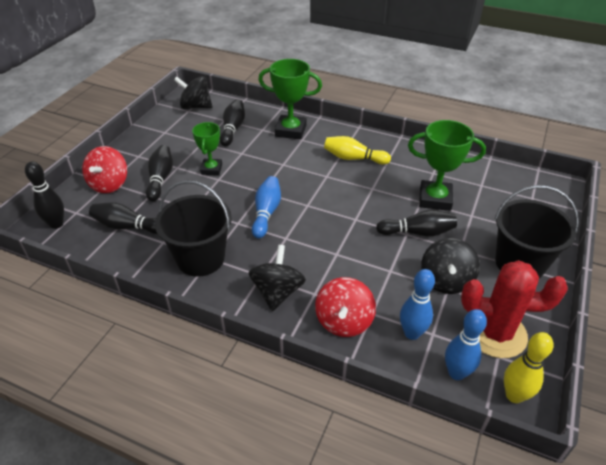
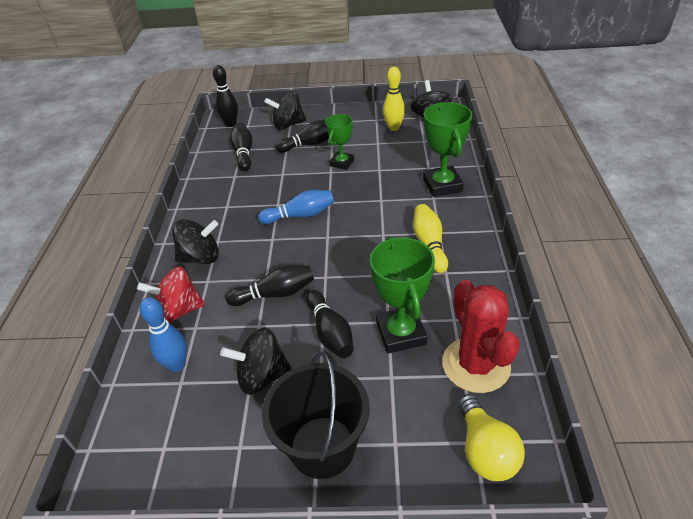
camera: 70 degrees right, 0 degrees up
red spinning top [82,146,127,193] -> black spinning top [264,90,306,130]
black bucket [155,180,232,277] -> none
green trophy [192,122,222,175] -> green trophy turned 45 degrees counterclockwise [325,114,354,170]
black bowling pin [220,99,245,147] -> black bowling pin moved to [226,265,314,306]
blue bowling pin [445,309,487,380] -> none
red cactus [461,260,568,358] -> red cactus moved to [442,280,520,393]
yellow bowling pin [504,332,554,403] -> yellow bowling pin moved to [383,67,405,131]
none -> yellow light bulb [458,394,525,481]

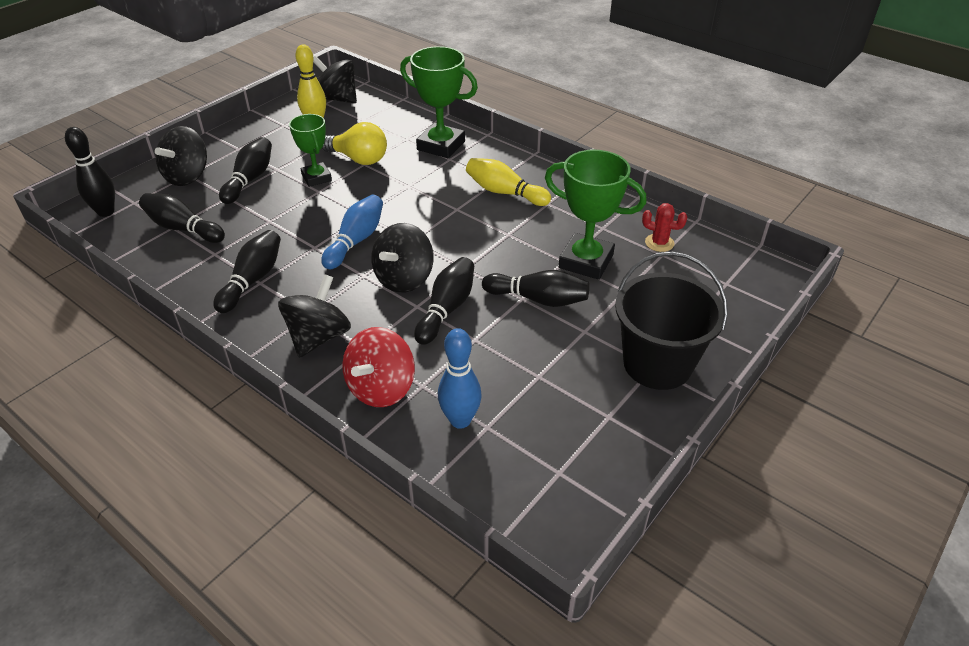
camera: 55 degrees left, 0 degrees up
black spinning top [220,327,292,395] -> black spinning top moved to [371,223,434,293]
red cactus [442,280,520,393] -> red cactus [642,203,687,252], size x0.45
yellow light bulb [458,394,525,481] -> yellow light bulb moved to [322,122,387,165]
none -> black bowling pin [213,230,281,313]

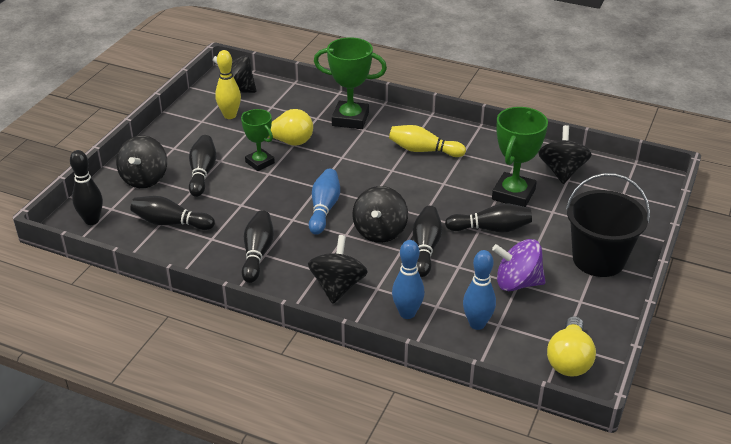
camera: 15 degrees left, 5 degrees down
red spinning top [342,327,415,407] -> blue bowling pin [392,240,425,319]
green trophy [545,150,647,280] -> green trophy turned 75 degrees counterclockwise [492,107,548,207]
red cactus [642,203,687,252] -> black spinning top [538,125,592,184]
none -> purple spinning top [492,239,546,291]
none -> yellow light bulb [547,316,596,377]

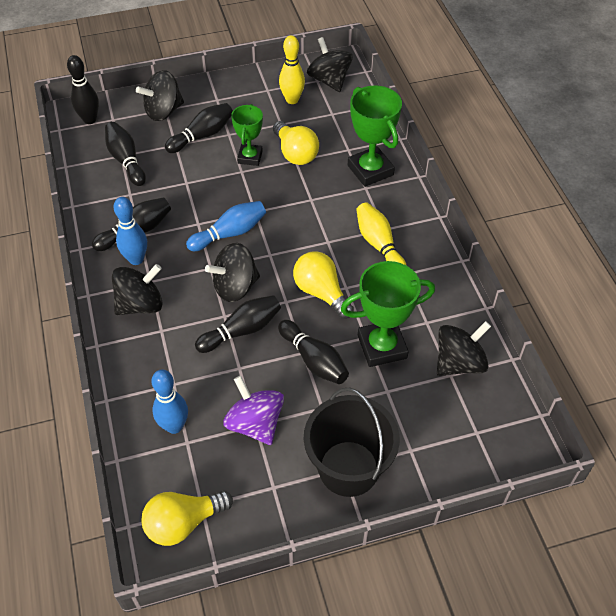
camera: 50 degrees right, 15 degrees up
blue bowling pin [392,240,425,319] -> blue bowling pin moved to [114,197,147,265]
none -> yellow light bulb [293,251,354,319]

